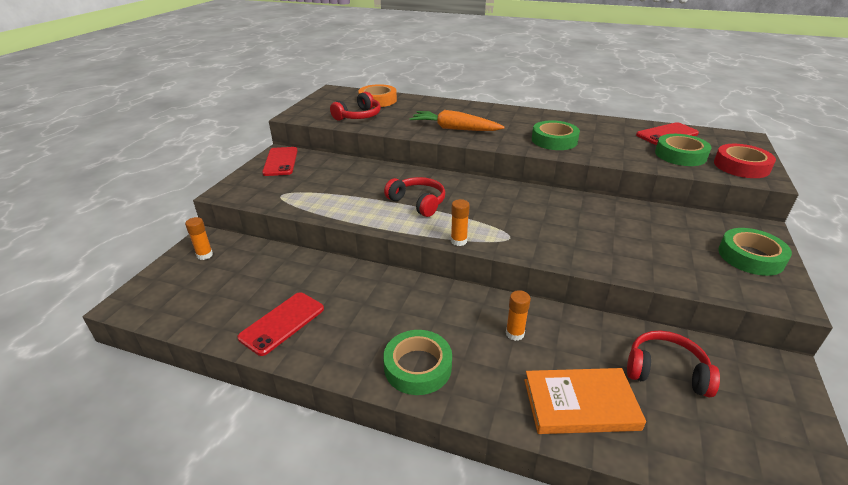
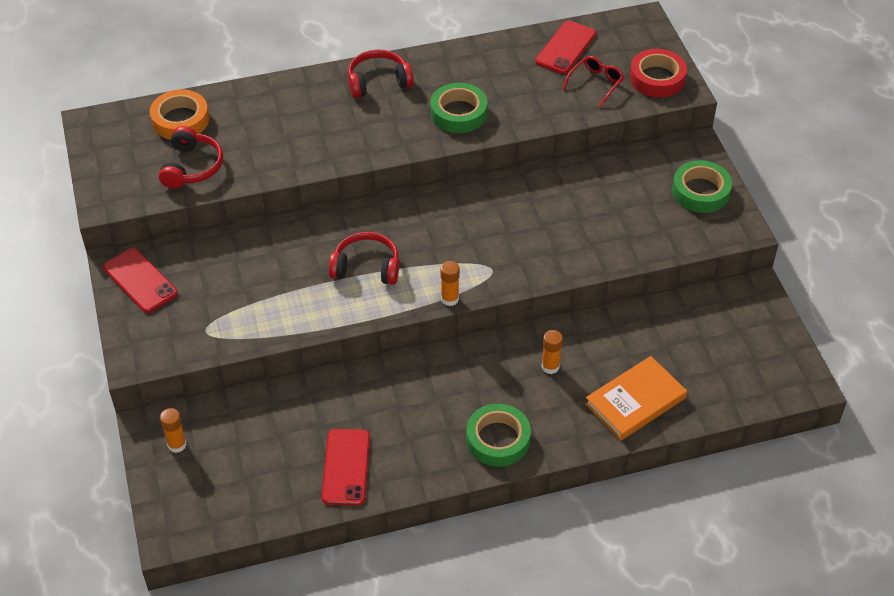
camera: 35 degrees left, 15 degrees up
orange carrot [410,110,505,131] -> none
red headphones [627,331,720,397] -> red headphones moved to [348,50,414,98]
green tape [655,134,712,166] -> red glasses [562,56,624,107]

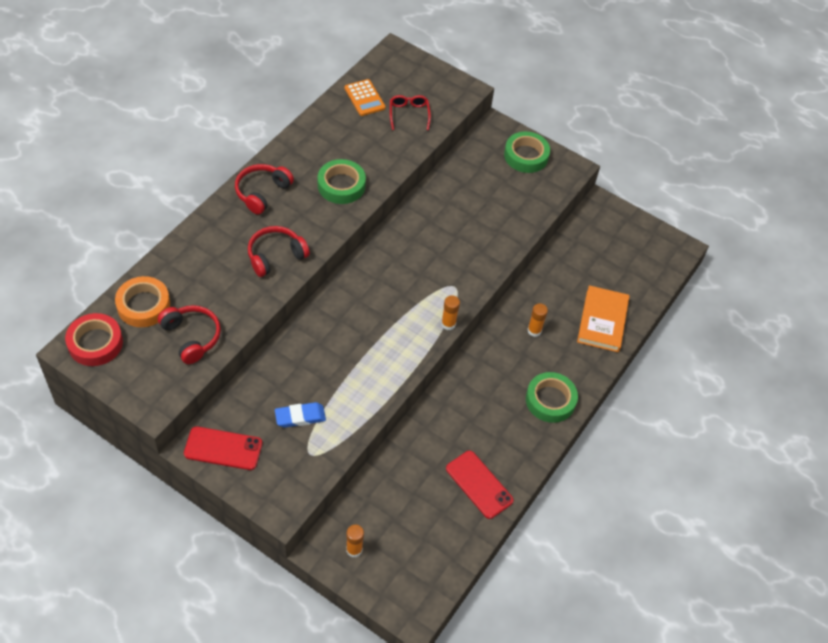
camera: 45 degrees left, 5 degrees up
red headphones [329,232,399,285] -> red headphones moved to [248,226,310,277]
red phone [535,21,596,74] -> orange calculator [345,79,386,116]
red tape [630,49,687,98] -> red tape moved to [65,313,123,366]
none -> blue eraser [275,402,326,428]

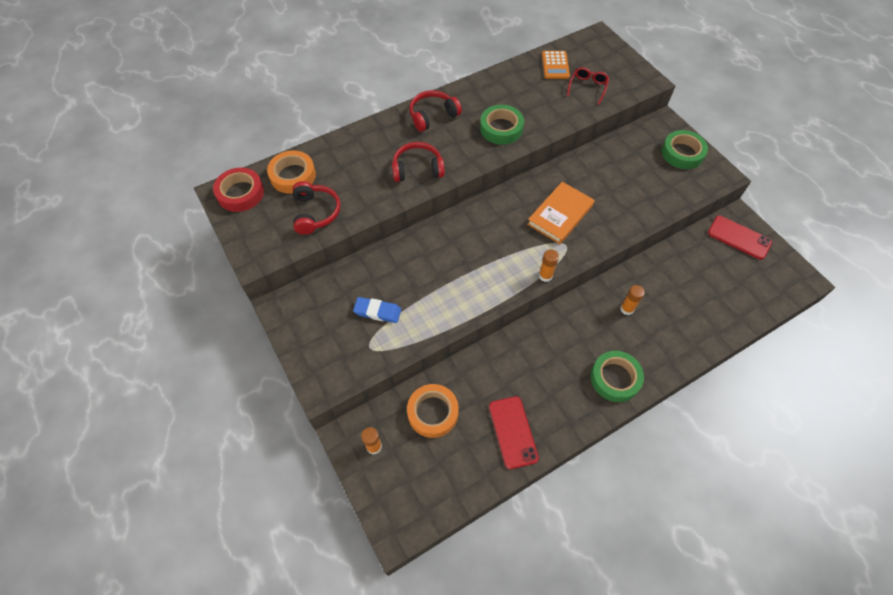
camera: 30 degrees right, 5 degrees up
red phone [184,426,262,470] -> red phone moved to [708,216,772,260]
orange book [577,285,630,352] -> orange book moved to [527,182,595,244]
none -> orange tape [407,384,459,438]

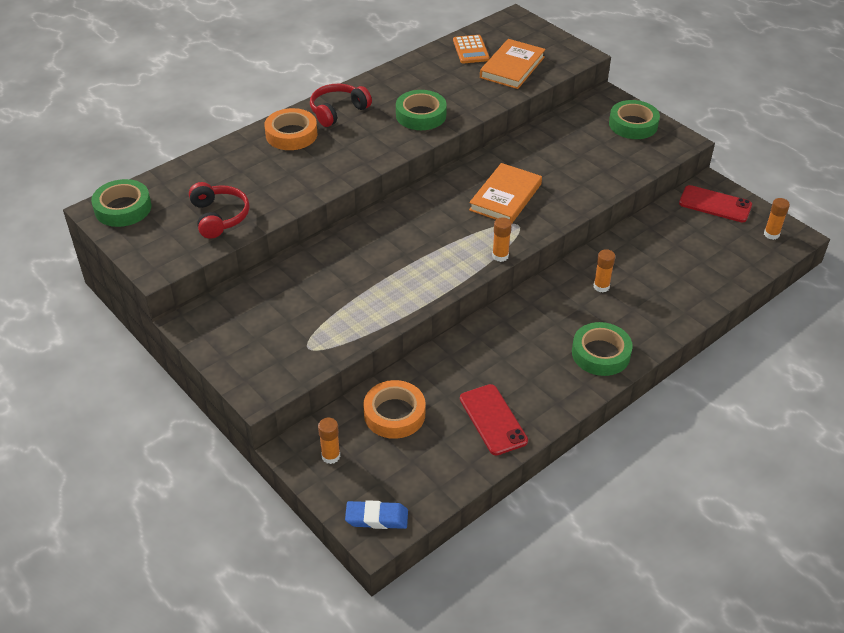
camera: 10 degrees left, 15 degrees down
red tape [213,168,264,212] -> green tape [91,179,152,227]
orange tape [267,150,316,194] -> orange tape moved to [264,108,318,150]
blue eraser [353,297,401,323] -> blue eraser moved to [345,500,408,529]
red headphones [392,142,445,182] -> none
red glasses [567,67,609,104] -> orange book [480,39,546,89]
none -> orange glue stick [764,198,790,240]

